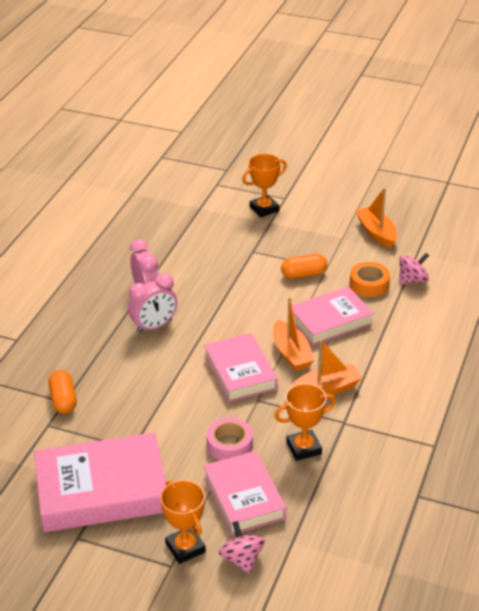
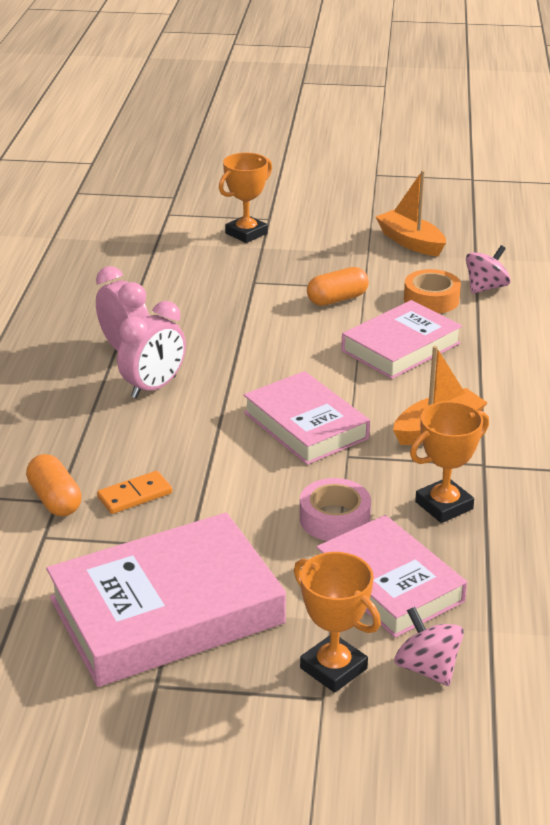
camera: 15 degrees left, 5 degrees down
orange boat [273,297,315,371] -> none
none -> orange domino [97,471,172,514]

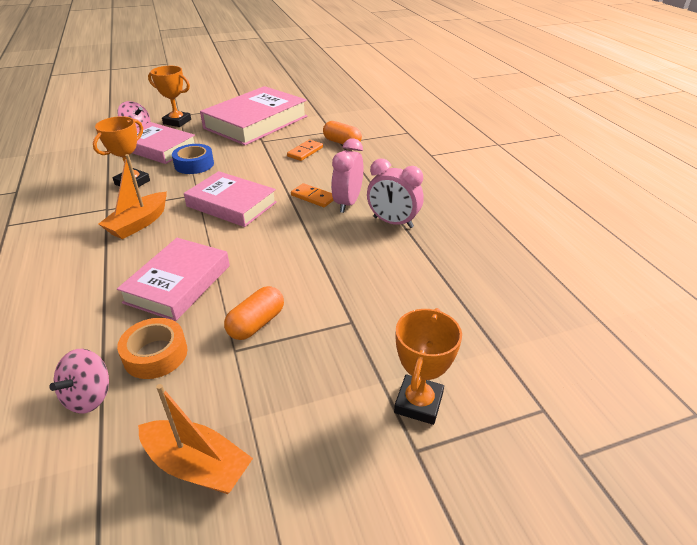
camera: 155 degrees right, 5 degrees up
pink tape [300,478,371,541] -> blue tape [172,144,214,174]
none -> orange domino [291,183,334,207]

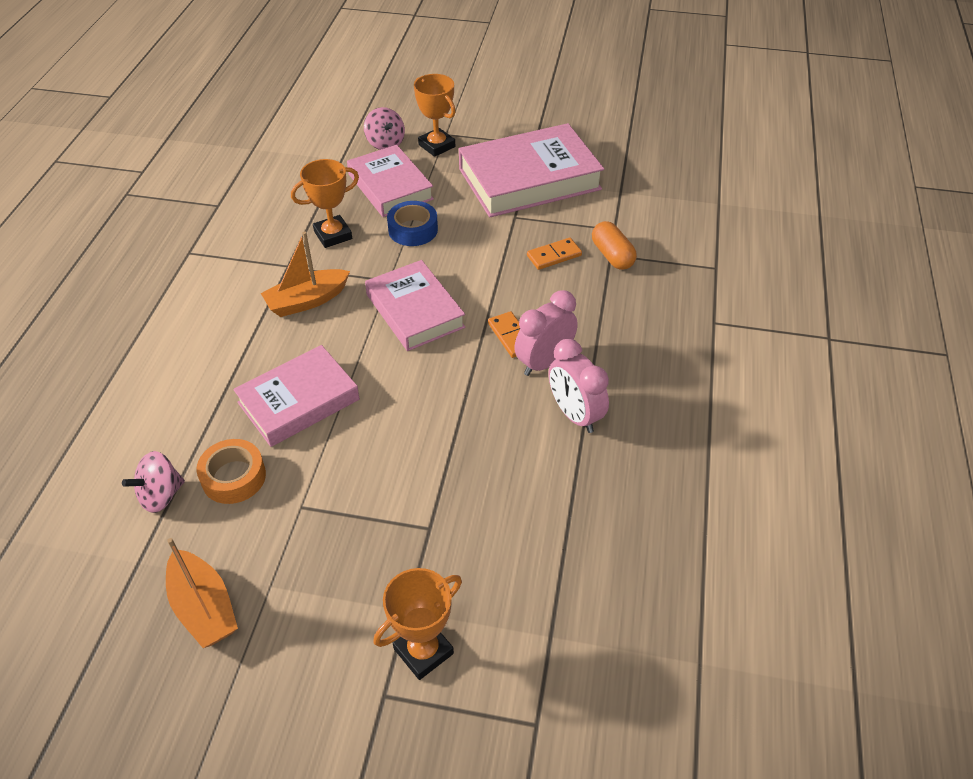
camera: 30 degrees right, 10 degrees up
orange capsule [224,286,284,340] -> none

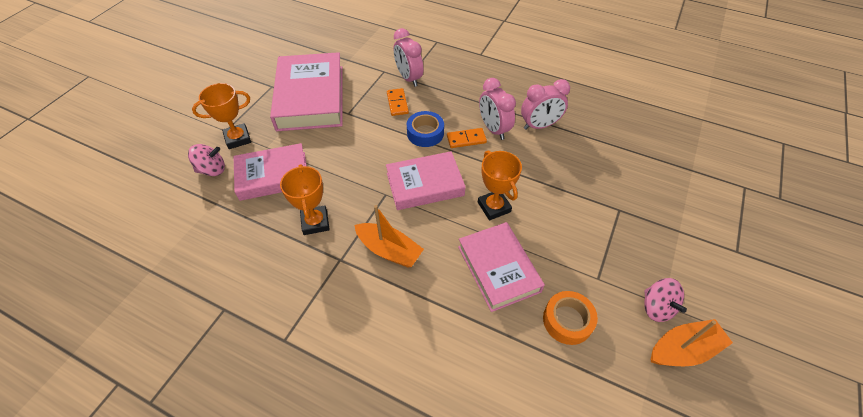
camera: 75 degrees left, 5 degrees up
pink spinning top [122,451,185,513] -> pink spinning top moved to [644,278,687,322]
orange boat [261,231,350,317] -> orange boat turned 45 degrees counterclockwise [354,205,424,268]
orange trophy [373,568,462,680] -> orange trophy moved to [478,150,522,220]
blue tape [387,201,438,246] -> blue tape moved to [407,111,444,147]
orange capsule [592,221,637,270] -> pink clock [393,28,423,87]

